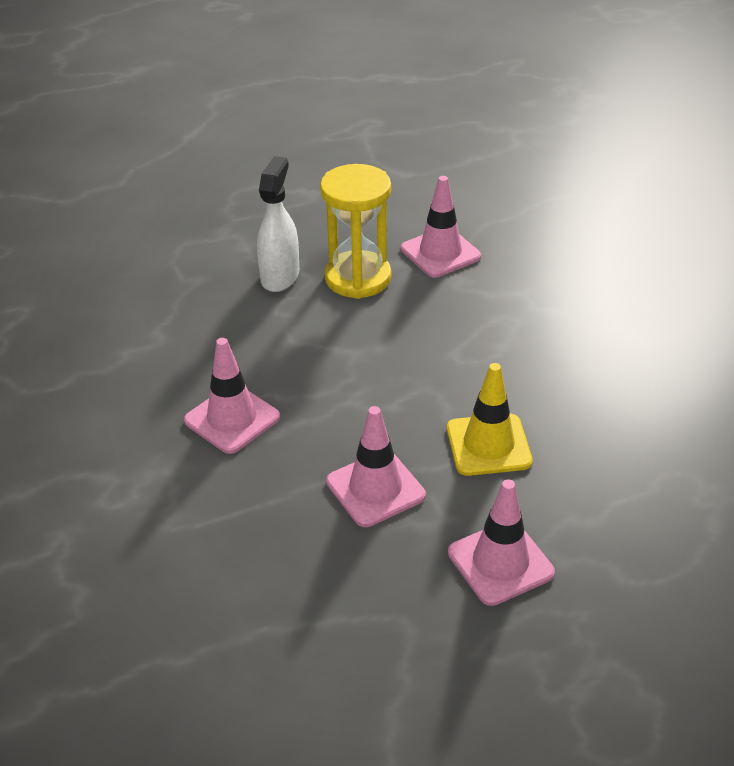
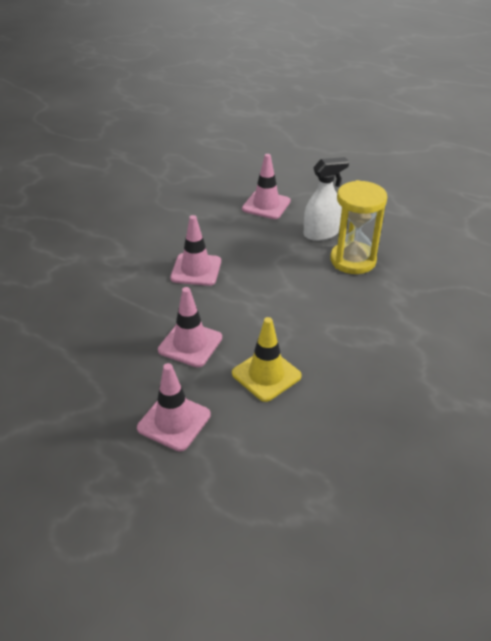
camera: 55 degrees right, 0 degrees up
pink traffic cone [401,176,481,277] -> pink traffic cone moved to [242,154,291,219]

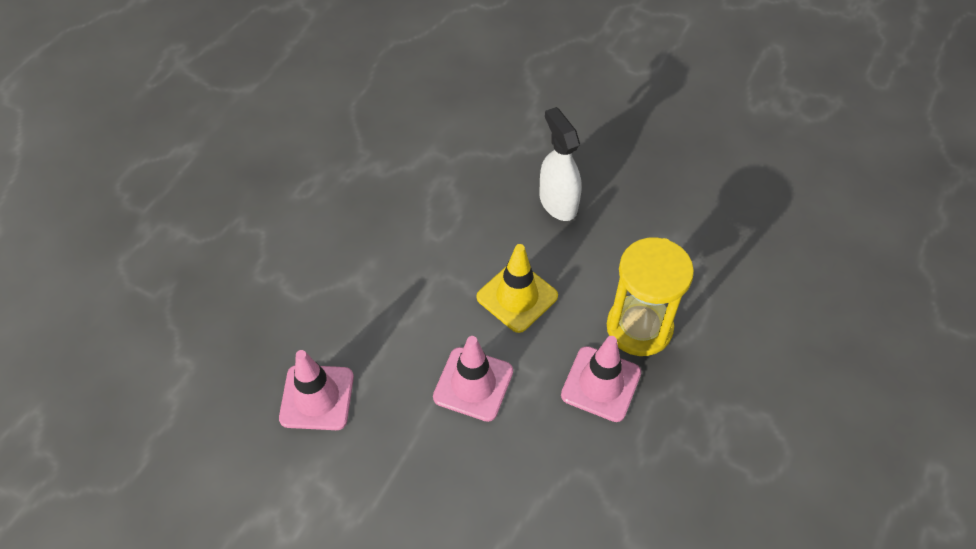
camera: 95 degrees left, 15 degrees up
pink traffic cone [242,154,291,219] -> none
white spray bottle [304,157,349,241] -> white spray bottle moved to [539,107,582,221]
yellow hourglass [330,180,387,274] -> yellow hourglass moved to [607,237,694,356]

